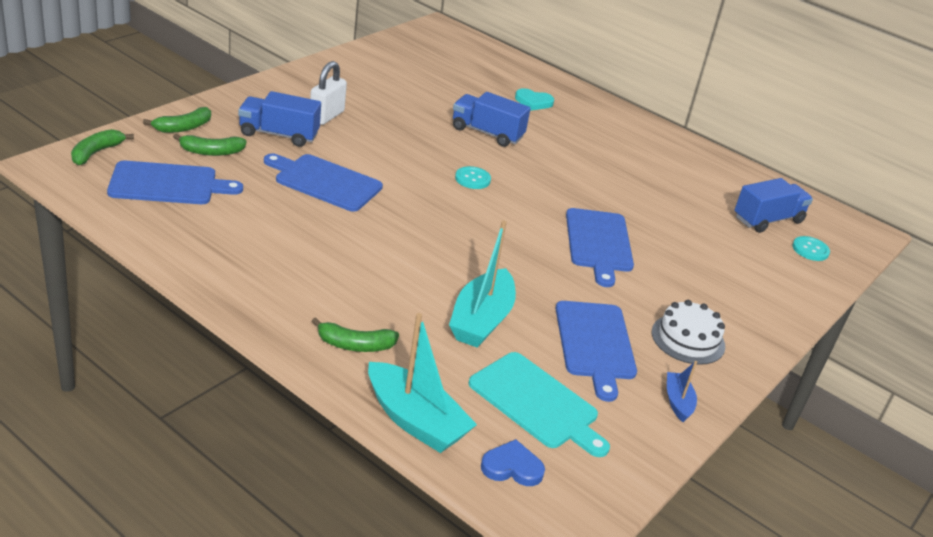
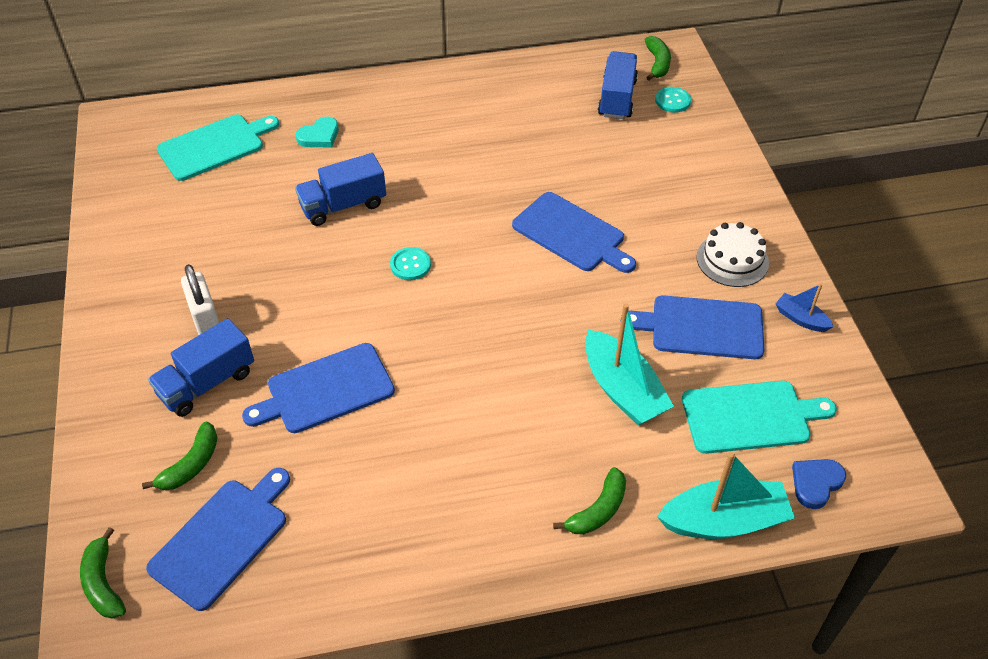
camera: 45 degrees left, 15 degrees up
green banana [143,107,211,133] -> green banana moved to [645,36,671,81]
blue cutting board [556,301,637,402] -> blue cutting board turned 150 degrees clockwise [621,295,764,359]
none -> turquoise cutting board [157,115,279,181]

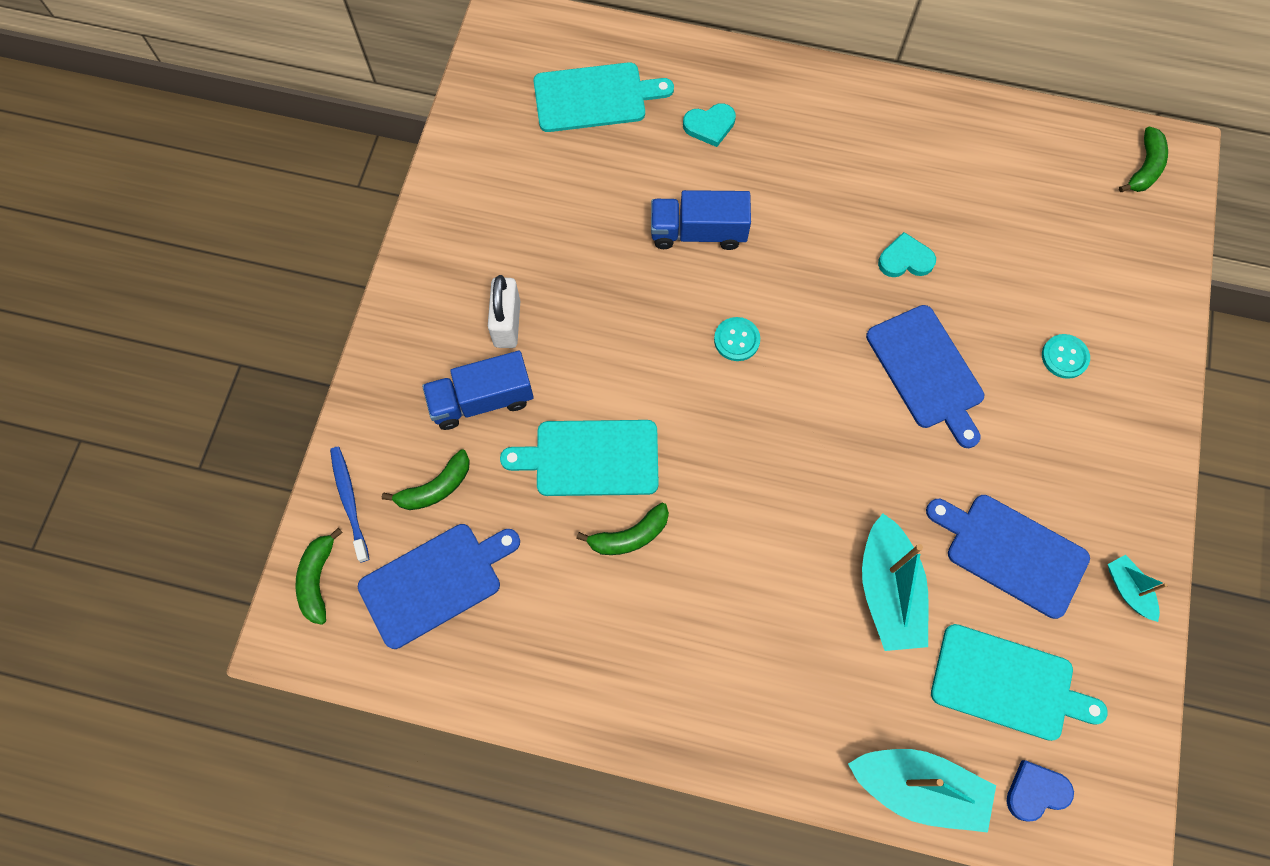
camera: 25 degrees right, 20 degrees up
blue cutting board [242,343,395,433] -> turquoise cutting board [500,420,659,496]
green banana [553,467,626,535] -> green banana moved to [576,503,669,555]
blue truck [598,51,638,119] -> none
turquoise button [655,87,691,113] -> turquoise button moved to [1042,334,1090,379]
white cake [696,222,769,287] -> none
blue boat [776,284,834,332] -> turquoise boat [1108,555,1168,622]
none -> blue toothbrush [330,447,369,562]
none -> turquoise heart [878,232,936,277]

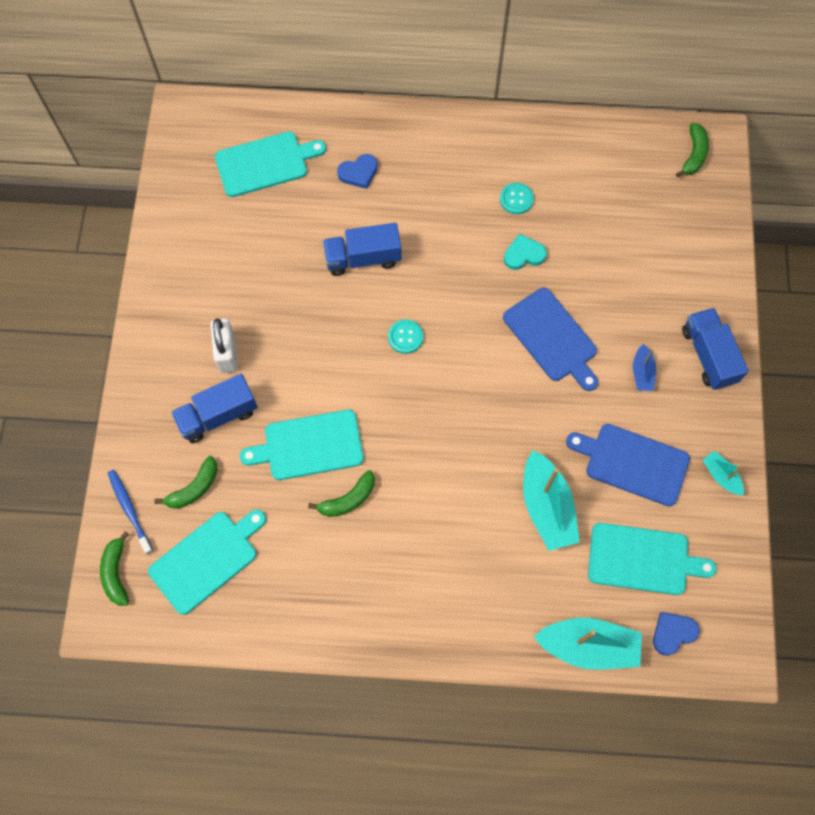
camera: 10 degrees left, 0 degrees up
blue cutting board [358,524,520,649] -> turquoise cutting board [148,509,266,615]
turquoise heart [683,103,736,147] -> blue heart [337,154,378,189]
turquoise button [1042,334,1090,379] -> turquoise button moved to [500,183,534,214]
none -> blue boat [633,344,656,391]
none -> blue truck [682,308,749,390]

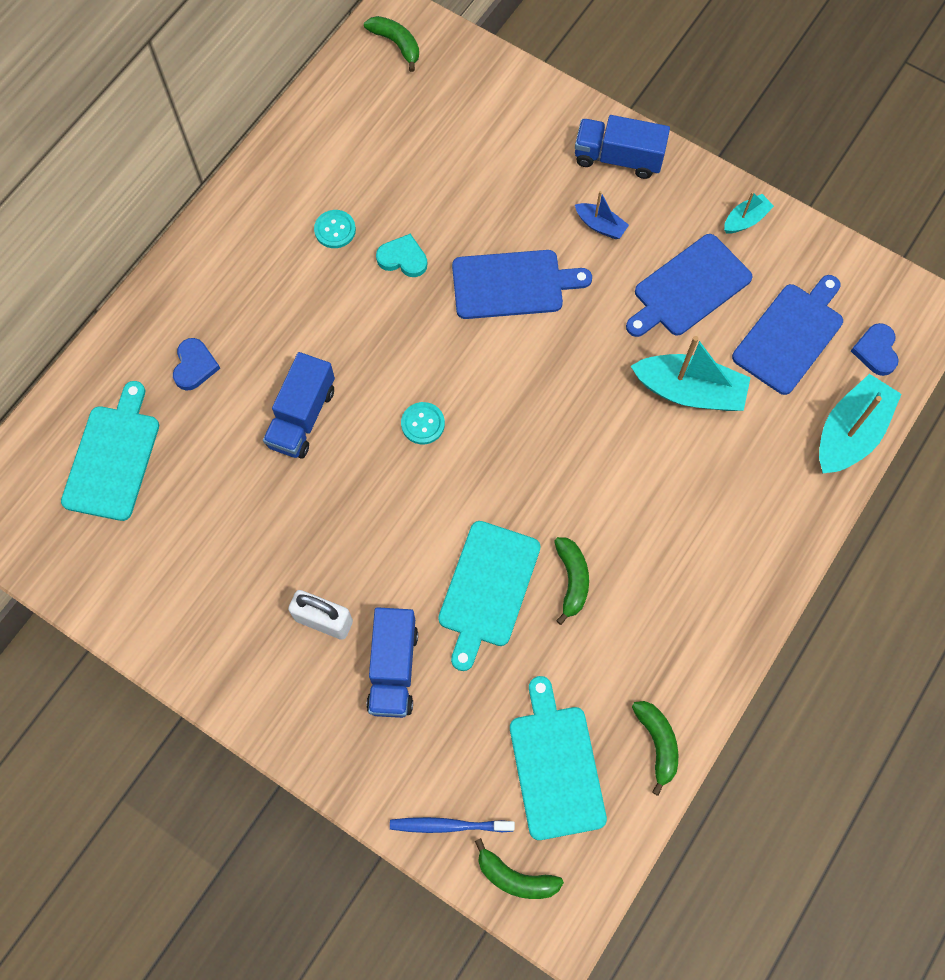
camera: 60 degrees left, 0 degrees up
green banana [154,456,218,509] -> green banana moved to [632,701,678,796]
turquoise heart [504,234,547,270] -> turquoise heart turned 90 degrees clockwise [376,234,427,277]
turquoise cutting board [588,523,717,595] -> blue cutting board [732,275,843,395]
turquoise boat [703,450,744,496] -> turquoise boat turned 150 degrees clockwise [724,192,774,233]

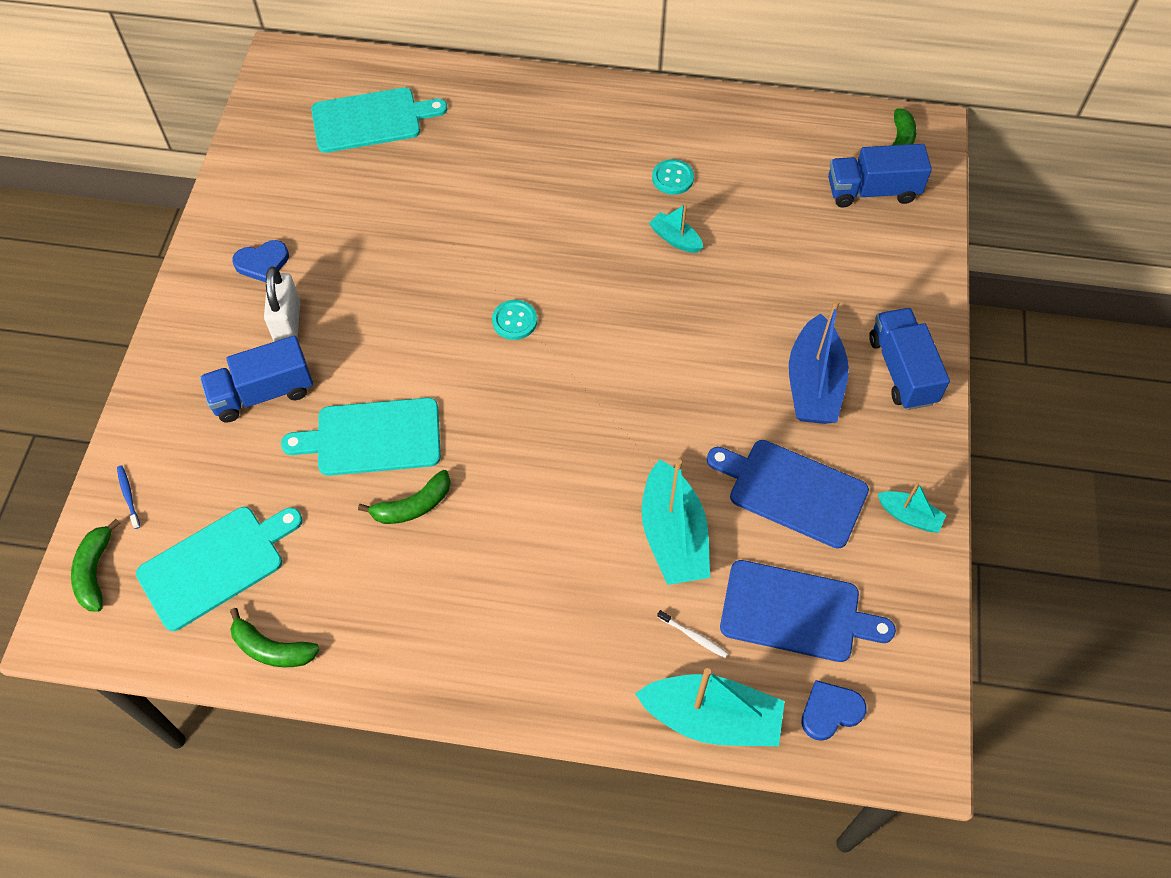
camera: 65 degrees right, 10 degrees down
blue heart [173,338,220,391] -> blue heart moved to [232,240,289,283]
blue truck [263,352,335,459] -> blue truck moved to [828,144,932,208]
turquoise heart [376,234,427,277] -> turquoise boat [649,204,703,253]
blue toothbrush [390,817,515,833] -> blue toothbrush [117,465,140,529], size x0.60
blue cutting board [452,250,592,319] -> none
blue boat [575,191,629,239] -> blue boat [789,300,849,424], size x1.94
green banana [632,701,678,796] -> green banana turned 60 degrees clockwise [230,608,320,667]
none -> white toothbrush [657,610,728,658]

